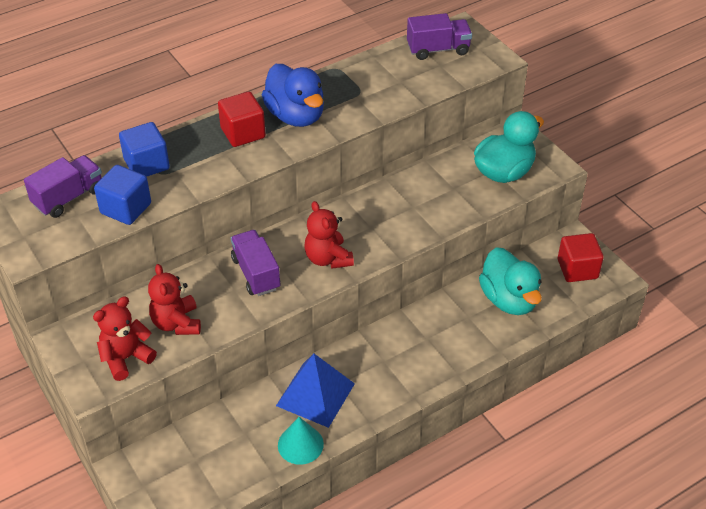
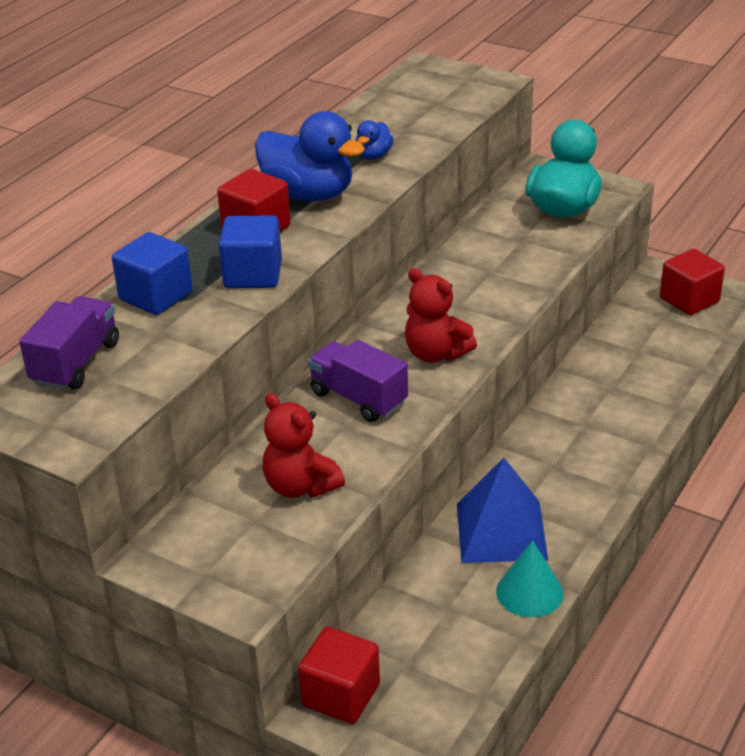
camera: 25 degrees left, 10 degrees down
red teddy bear [93,296,157,381] -> none
blue cube [94,165,151,225] -> blue cube moved to [219,215,282,288]
purple truck [407,13,472,60] -> none
turquoise duck [479,247,542,315] -> none
none -> red cube [298,627,380,724]
none -> blue duck [356,120,394,160]

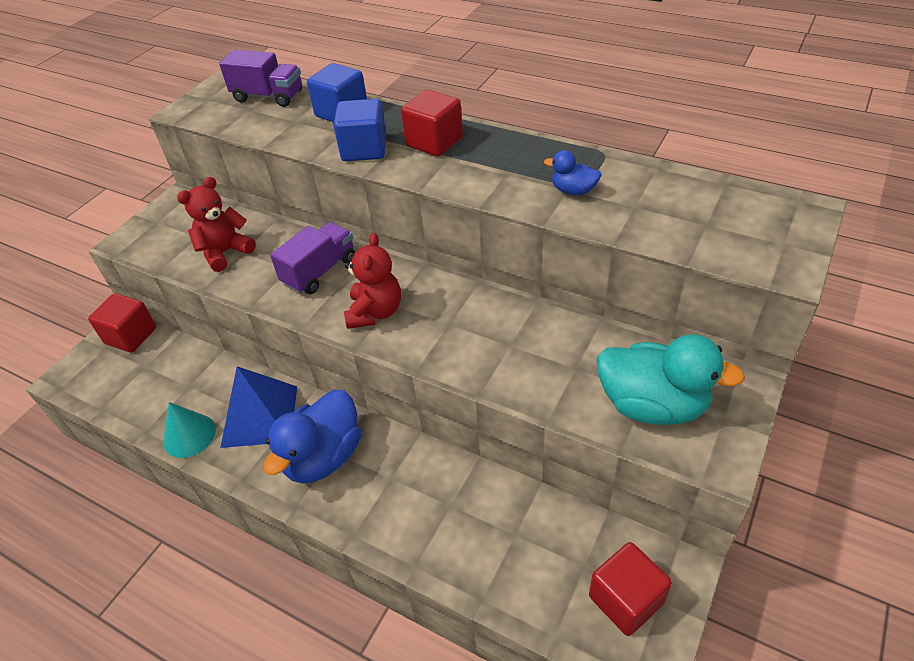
camera: 90 degrees right, 10 degrees up
blue duck [255,111,365,202] -> blue duck moved to [264,390,361,484]
red teddy bear [405,268,477,362] -> red teddy bear turned 150 degrees clockwise [344,233,401,329]

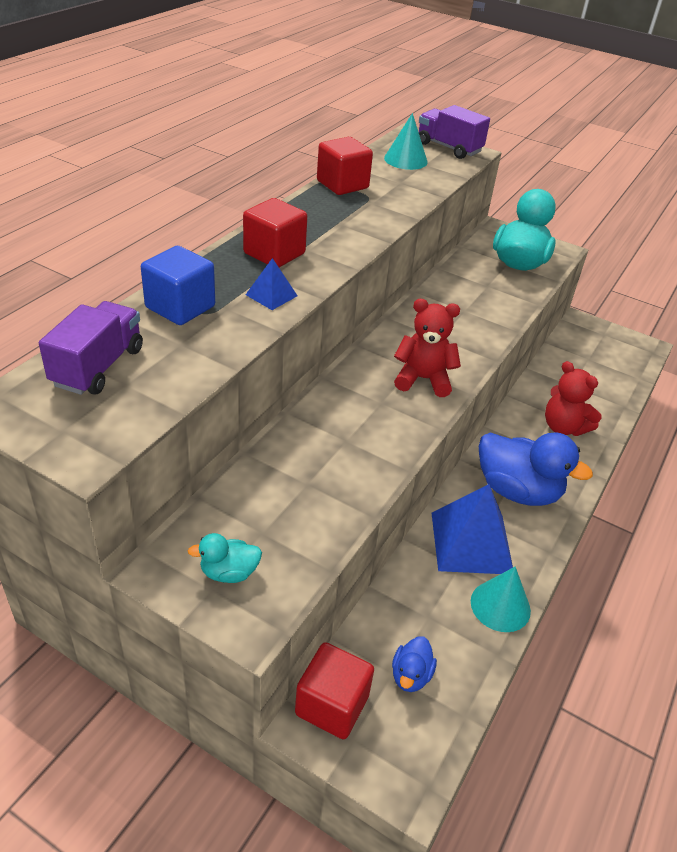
camera: 95 degrees left, 5 degrees down
red teddy bear [177,177,256,272] -> red teddy bear moved to [545,361,602,436]
purple truck [270,222,355,294] -> purple truck moved to [419,105,490,159]
blue cube [333,99,387,161] -> blue pyramid [246,258,298,310]
blue duck [544,150,601,195] -> blue duck moved to [392,636,437,692]
red cube [589,542,672,636] -> red cube moved to [317,137,373,195]
none -> turquoise duck [188,533,262,583]
none -> turquoise cone [384,113,428,170]

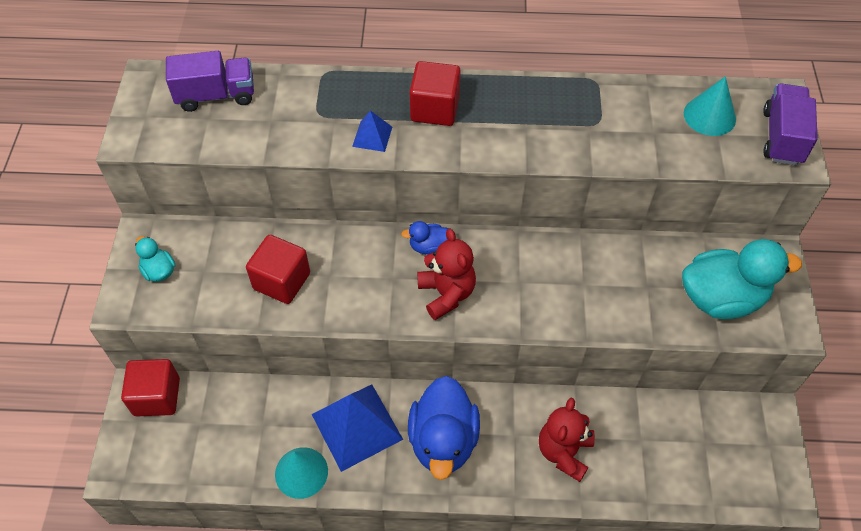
camera: 65 degrees right, 15 degrees up
blue cube [141,246,215,325] -> none
red cube [317,137,373,195] -> red cube moved to [246,235,310,304]
blue duck [392,636,437,692] -> blue duck moved to [401,221,449,255]

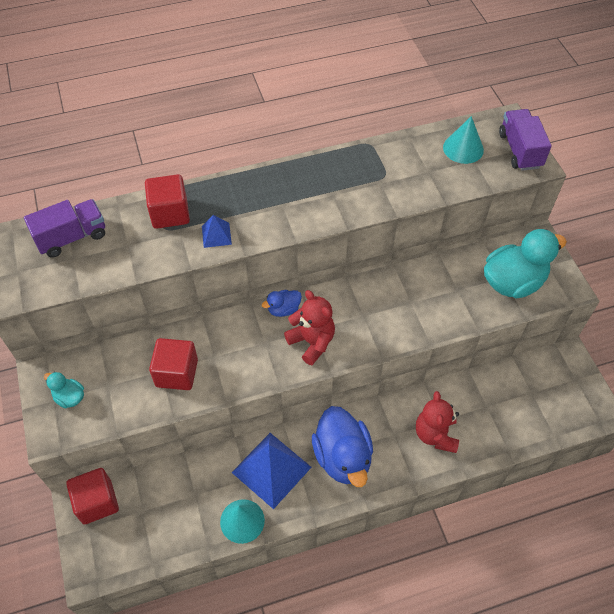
camera: 20 degrees left, 0 degrees up
red cube [409,61,461,126] -> red cube moved to [145,174,190,229]

